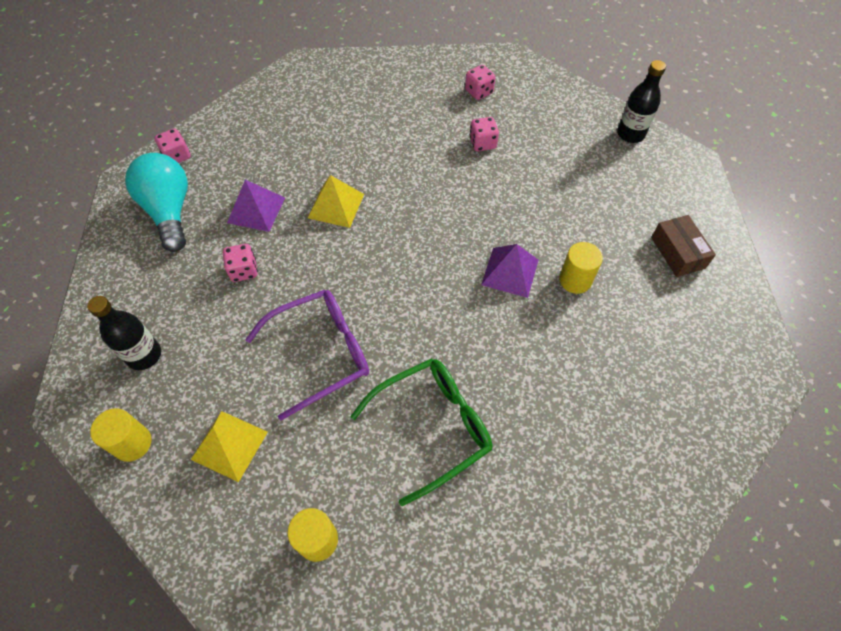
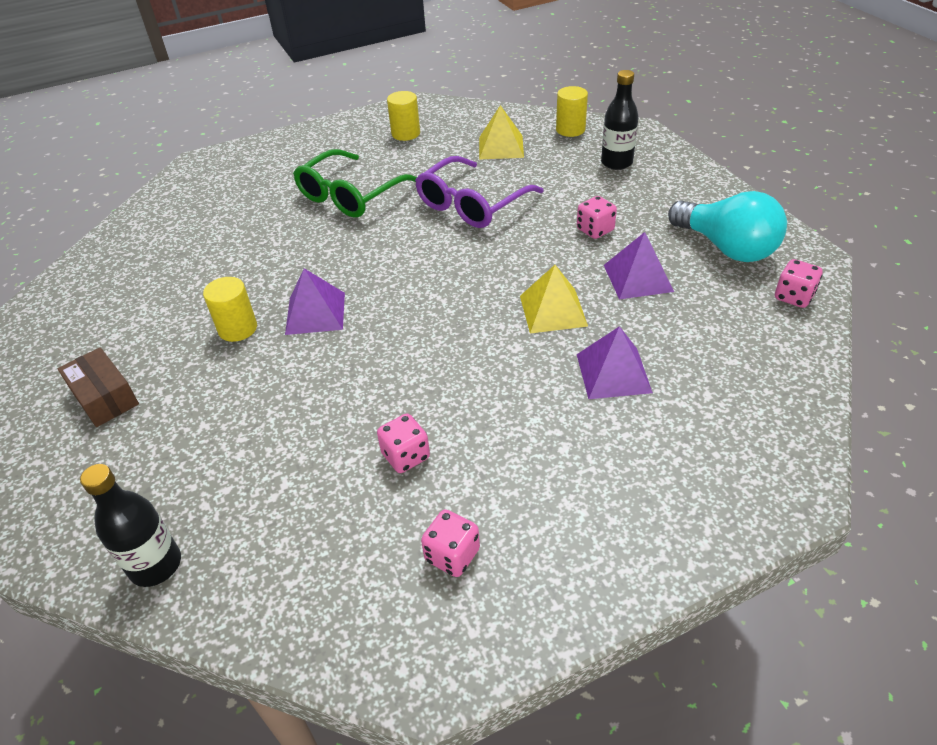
camera: 160 degrees right, 15 degrees down
none -> purple pyramid [577,326,653,399]

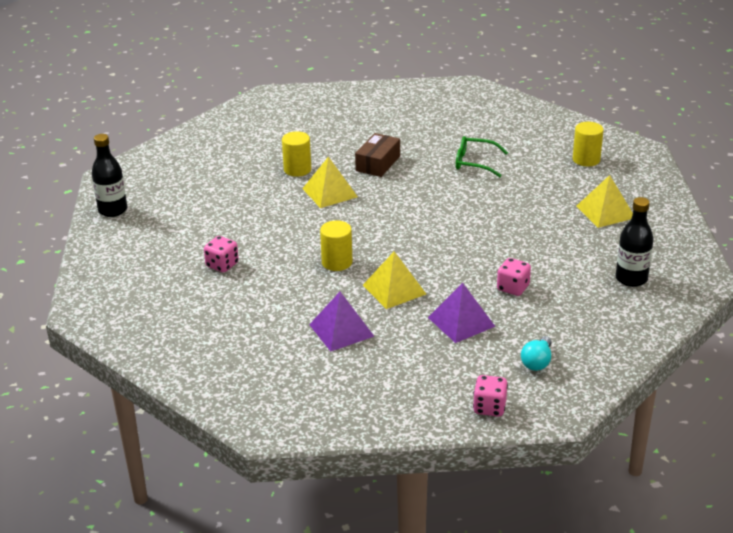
camera: 65 degrees right, 10 degrees down
brown box [58,347,139,427] -> brown box moved to [355,133,400,177]
purple pyramid [285,268,345,335] -> yellow pyramid [302,157,358,208]
green glasses [293,149,417,218] -> green glasses [456,136,508,177], size x0.61
purple glasses [415,156,543,228] -> none
pink dice [421,509,480,577] -> none
yellow cylinder [556,86,588,137] -> yellow cylinder moved to [320,220,353,271]
turquoise light bulb [668,191,787,262] -> turquoise light bulb [521,336,552,371], size x0.48

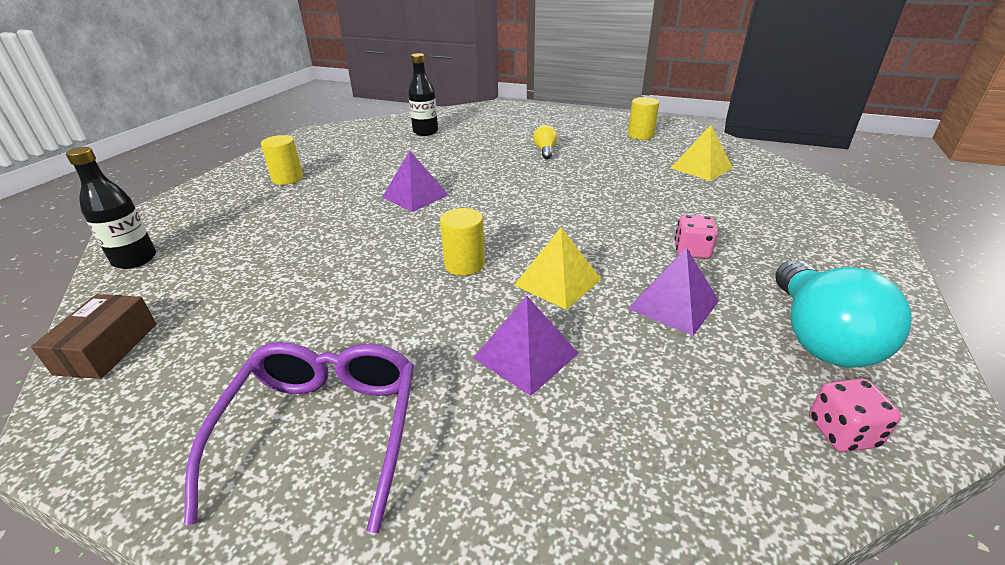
camera: 20 degrees left, 0 degrees up
pink dice [204,236,239,273] -> none
yellow cylinder [282,131,311,177] -> yellow cylinder moved to [261,135,303,185]
yellow pyramid [302,157,358,208] -> purple pyramid [382,151,449,212]
brown box [355,133,400,177] -> brown box moved to [31,294,156,379]
green glasses [456,136,508,177] -> yellow light bulb [533,125,557,159]
turquoise light bulb [521,336,552,371] -> turquoise light bulb [776,260,912,368], size x2.10
black bottle [616,197,653,287] -> black bottle moved to [408,53,438,136]
none -> purple glasses [184,342,414,533]

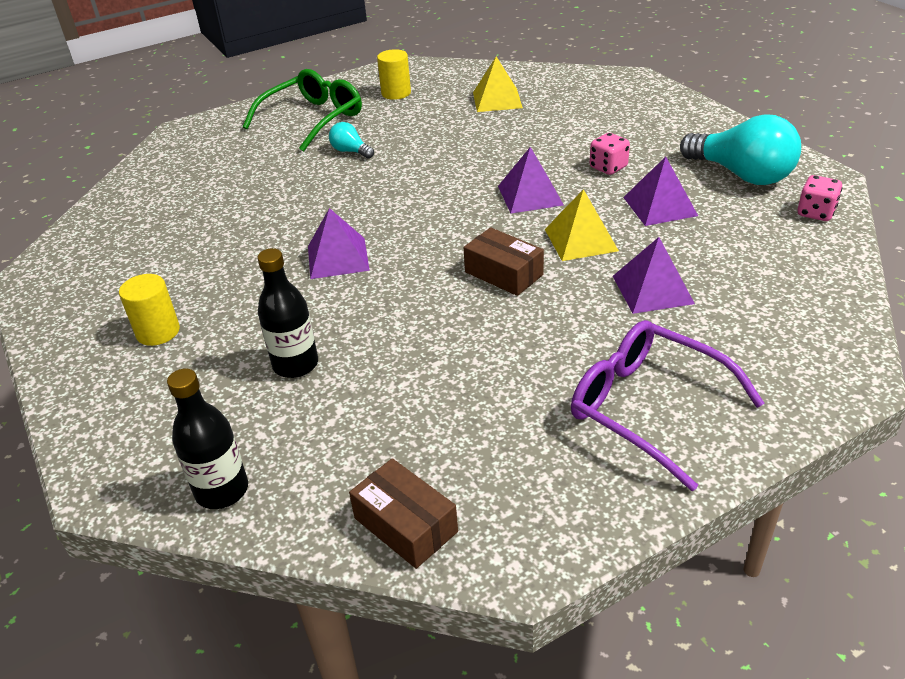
camera: 50 degrees left, 5 degrees up
black bottle [408,53,438,136] -> black bottle moved to [257,248,318,378]
yellow cylinder [440,208,485,276] -> brown box [464,227,544,296]
yellow light bulb [533,125,557,159] -> turquoise light bulb [329,122,374,159]
none -> green glasses [243,69,362,152]
none -> purple pyramid [498,147,564,214]

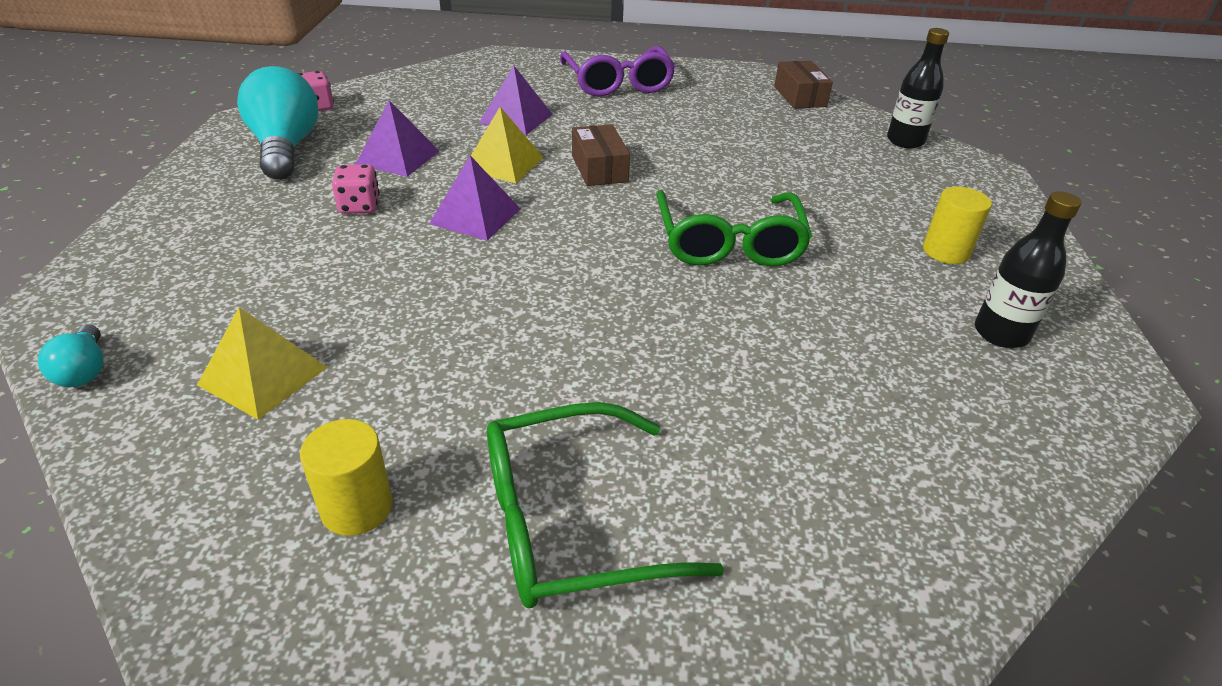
camera: 150 degrees left, 0 degrees up
black bottle [257,248,318,378] -> black bottle moved to [975,191,1082,348]
purple pyramid [308,208,370,279] -> green glasses [657,190,812,266]
turquoise light bulb [329,122,374,159] -> turquoise light bulb moved to [38,325,103,387]

